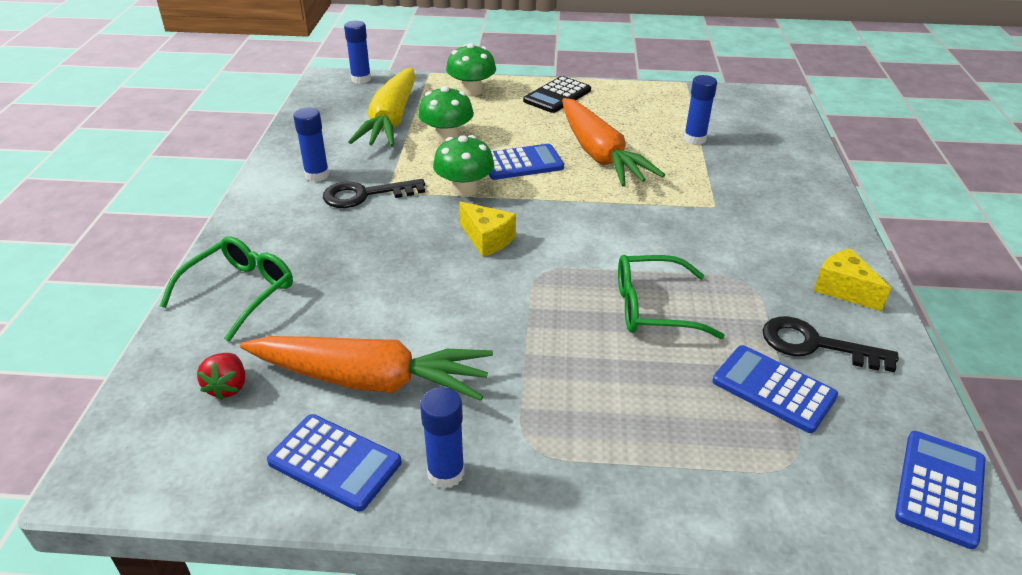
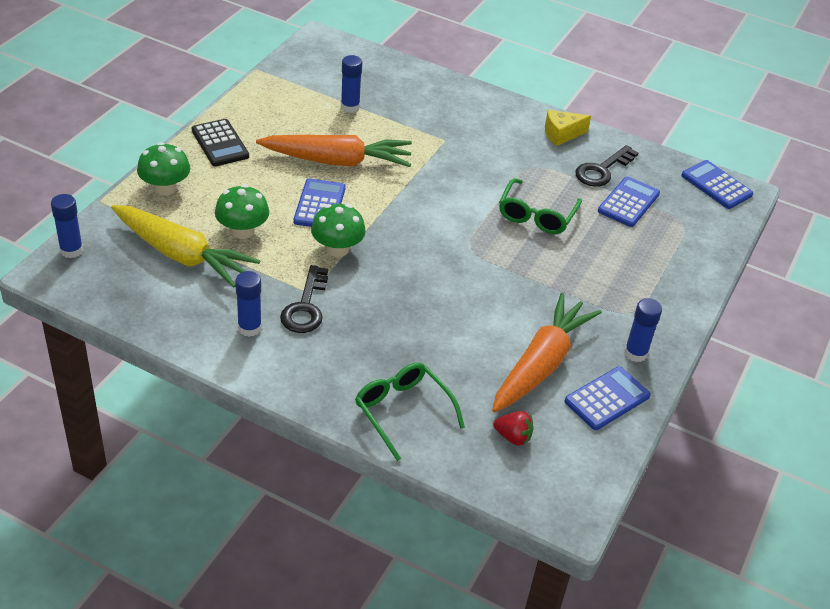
camera: 70 degrees left, 5 degrees up
yellow cheese [459,202,516,257] -> none
blue calculator [712,345,838,433] -> blue calculator turned 150 degrees clockwise [598,176,660,227]

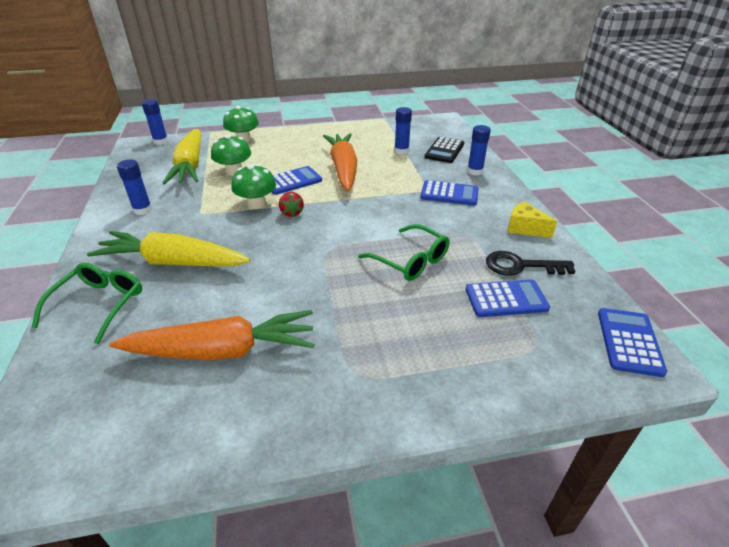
camera: 55 degrees right, 5 degrees down
black calculator [192,119,249,166] -> black calculator moved to [425,137,464,163]
orange carrot [256,135,412,167] -> orange carrot turned 150 degrees counterclockwise [323,133,357,191]
black key [280,265,328,333] -> none
red strawberry [493,411,534,446] -> red strawberry moved to [279,192,304,217]
green glasses [499,178,582,234] -> green glasses turned 120 degrees counterclockwise [358,224,450,281]
blue calculator [565,366,651,430] -> blue calculator moved to [420,180,479,206]
blue glue stick [624,298,662,362] -> blue glue stick moved to [467,125,491,175]
none -> yellow carrot [87,231,250,266]

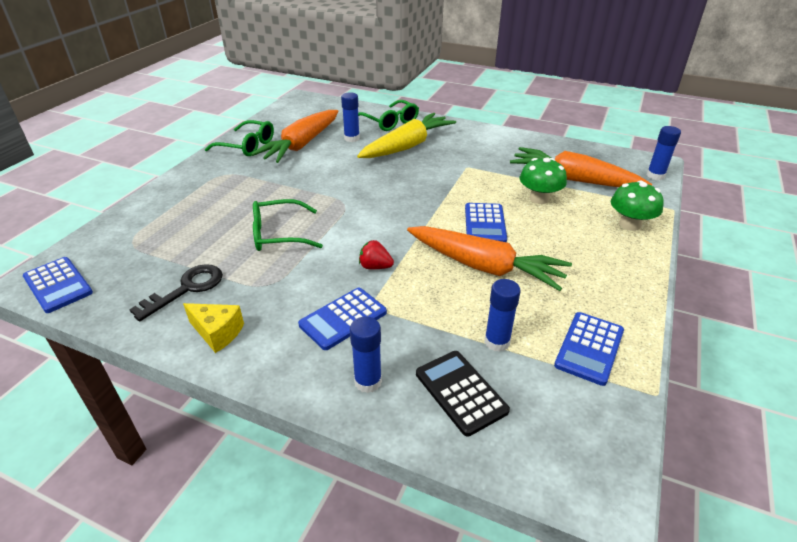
camera: 125 degrees right, 0 degrees up
blue glue stick [117,159,152,215] -> blue glue stick moved to [341,92,360,142]
yellow carrot [163,129,202,184] -> orange carrot [510,147,652,187]
green mushroom [231,164,276,209] -> none
red strawberry [279,192,304,217] -> red strawberry moved to [359,240,394,269]
blue calculator [465,279,550,317] -> blue calculator moved to [554,312,624,386]
yellow cheese [507,201,557,238] -> yellow cheese turned 45 degrees clockwise [183,303,244,353]
none -> green glasses [205,120,274,156]

